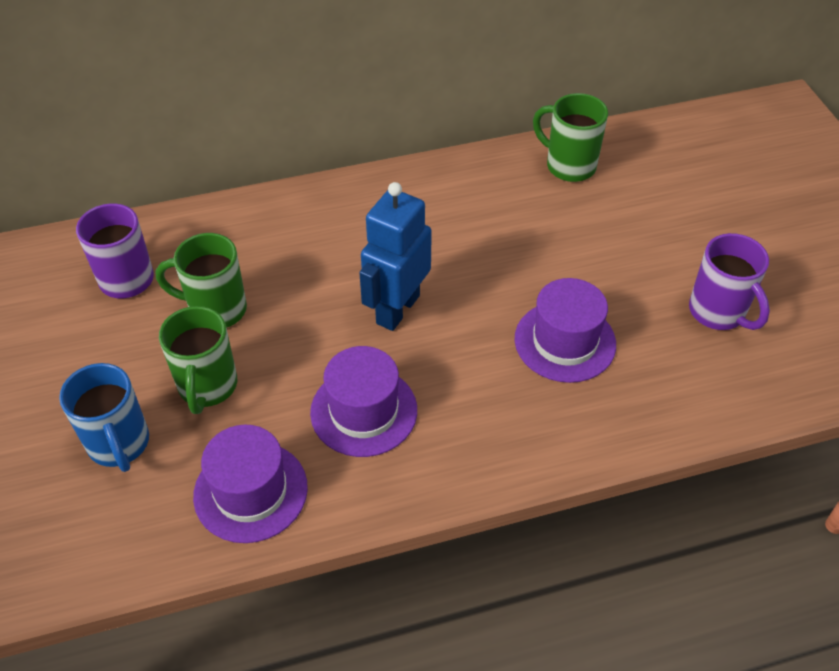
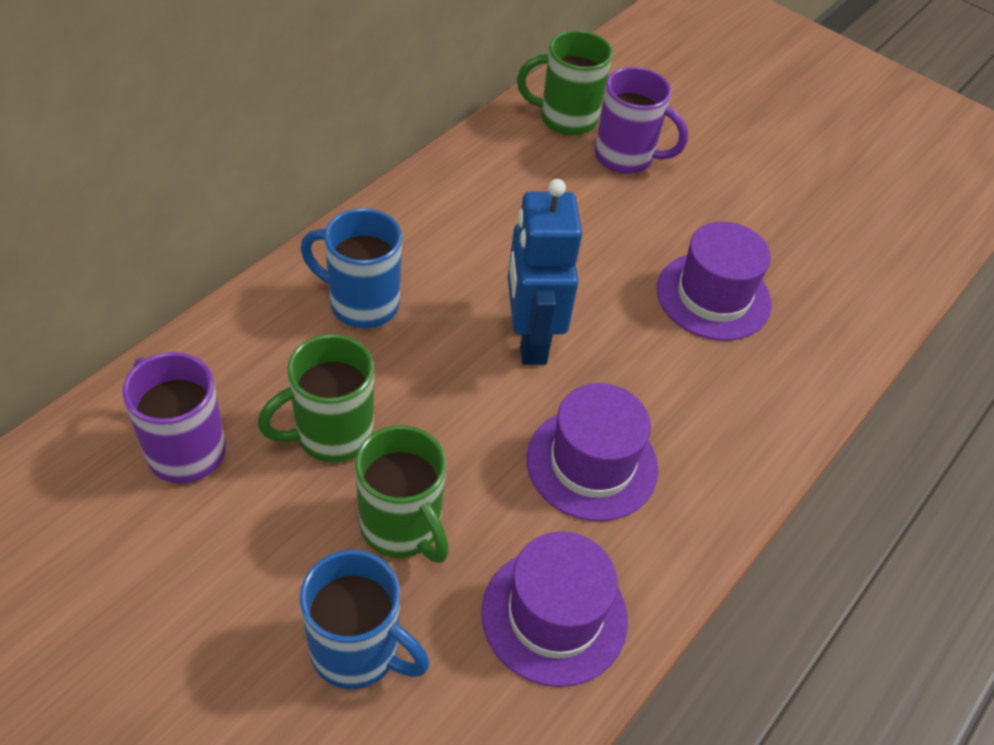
camera: 40 degrees left, 0 degrees up
purple mug [689,233,770,330] -> purple mug moved to [595,67,688,174]
none -> blue mug [301,208,402,328]

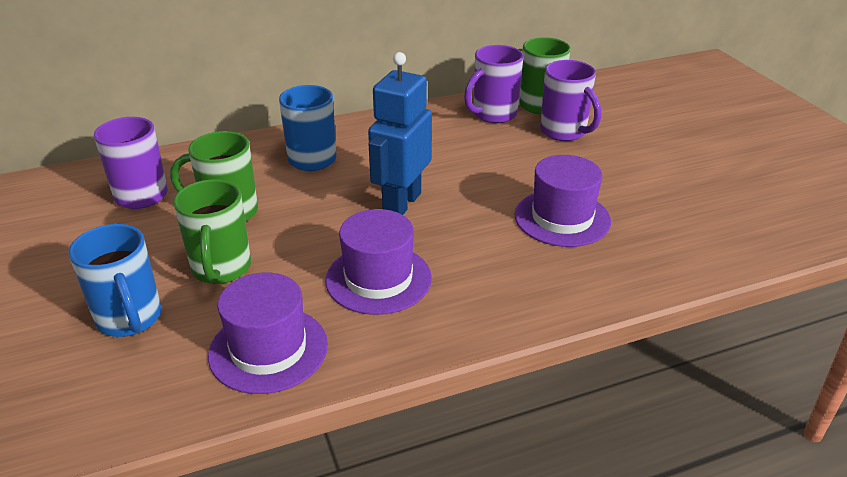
camera: 35 degrees right, 15 degrees down
none -> purple mug [464,45,523,123]

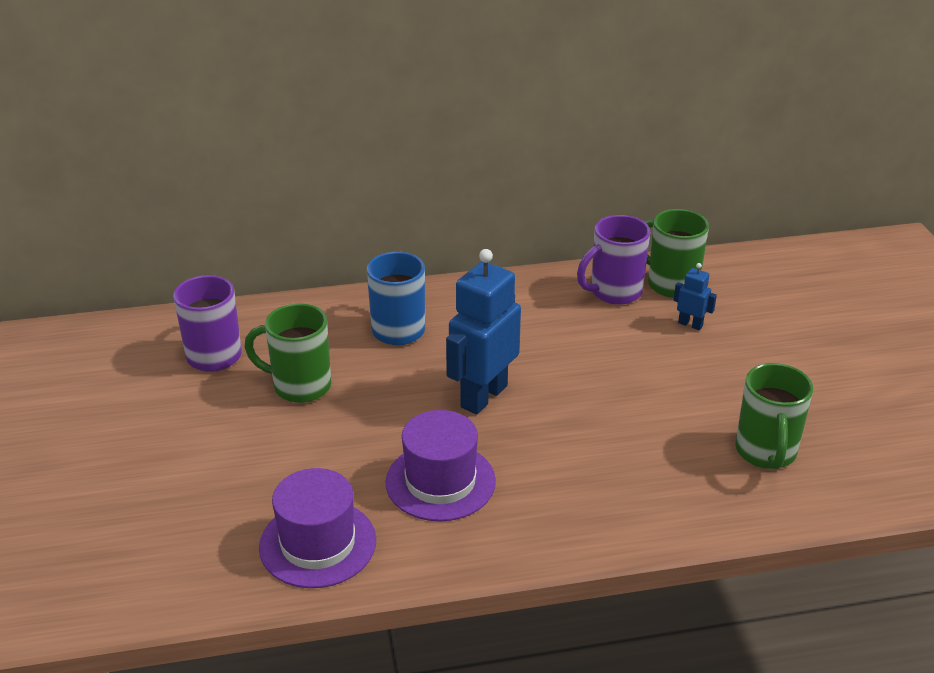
camera: 10 degrees right, 0 degrees up
blue mug [68,224,162,337] -> none
green mug [173,180,251,284] -> green mug moved to [736,363,813,469]
purple hat [515,155,611,247] -> none
purple mug [540,60,601,141] -> blue robot [674,263,717,330]

